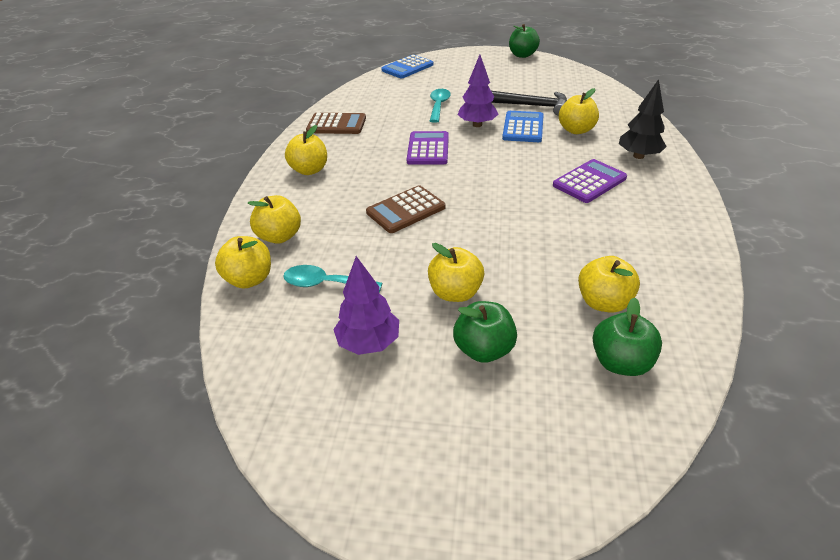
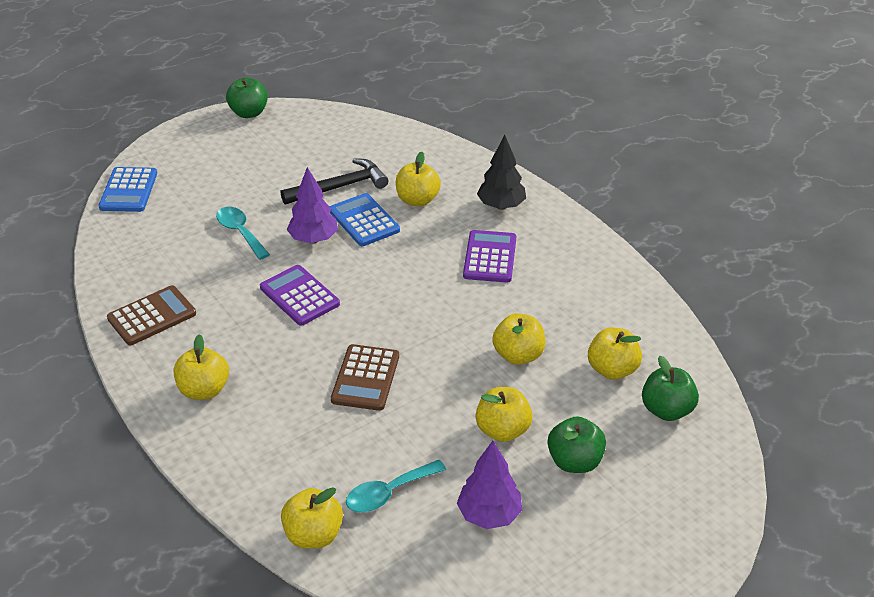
camera: 45 degrees left, 0 degrees up
yellow apple [247,195,301,244] -> yellow apple moved to [492,313,545,365]

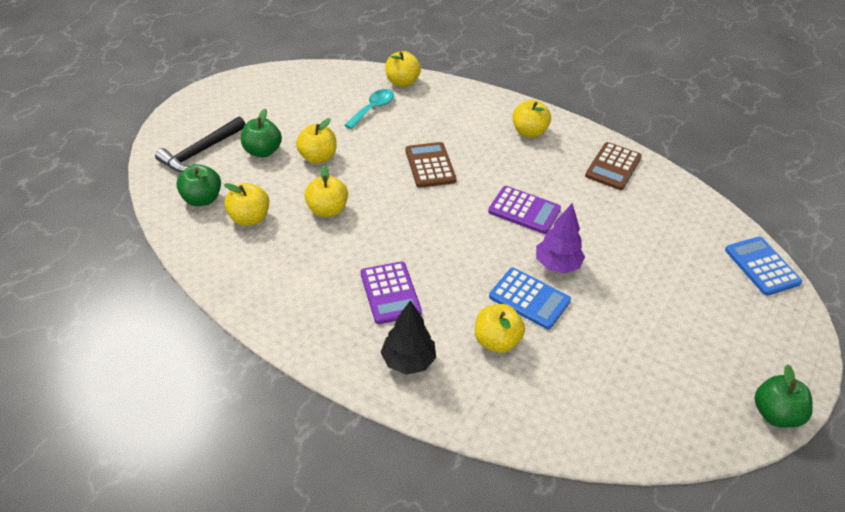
camera: 155 degrees right, 5 degrees up
turquoise spoon [216,207,270,260] -> none
black hammer [281,159,388,205] -> black hammer moved to [155,116,245,172]
purple tree [457,441,522,529] -> none

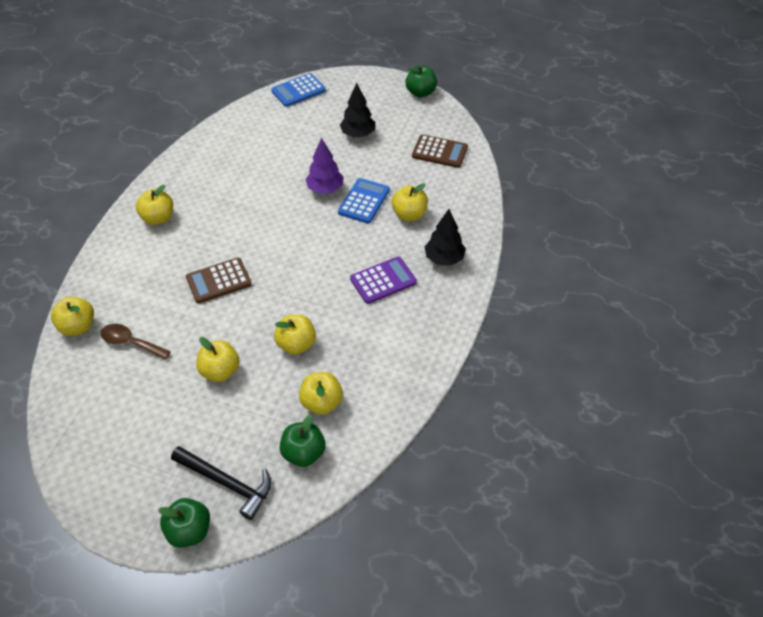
camera: 100 degrees left, 5 degrees up
green apple [241,109,282,157] -> green apple moved to [158,498,210,548]
turquoise spoon [344,89,394,129] -> brown spoon [101,324,171,360]
purple calculator [488,186,561,234] -> none
brown calculator [585,142,642,190] -> brown calculator moved to [412,135,468,168]
none -> black tree [340,83,375,137]

